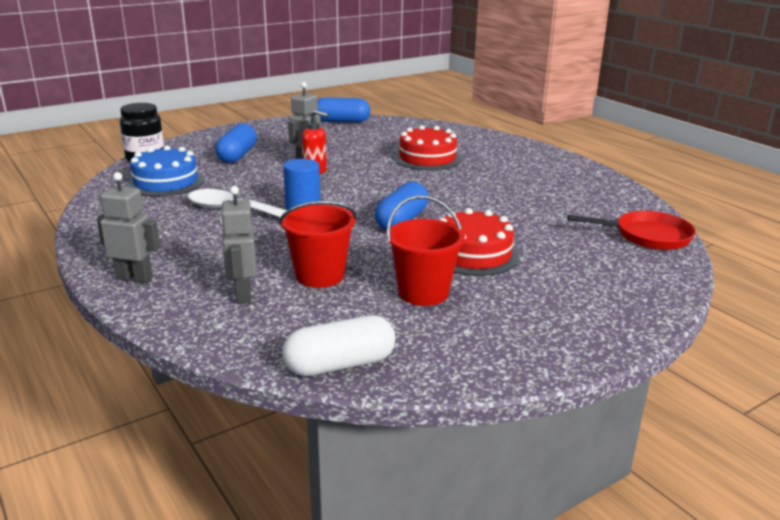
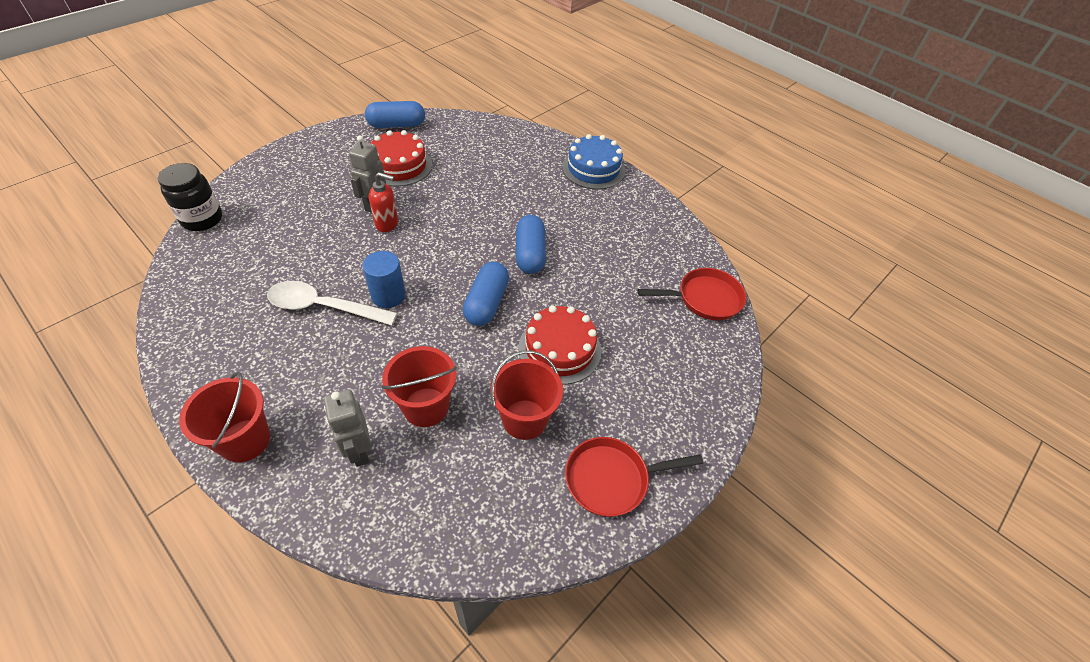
camera: 15 degrees left, 25 degrees up
grey robot [97,172,160,283] -> red bucket [179,372,270,462]
blue cake [126,145,204,197] -> blue cake moved to [562,134,625,189]
blue capsule [215,124,257,163] -> blue capsule moved to [516,215,546,274]
white capsule [282,315,396,377] -> none
red cake [394,125,462,170] -> red cake moved to [370,130,432,187]
none -> red pan [565,437,703,517]

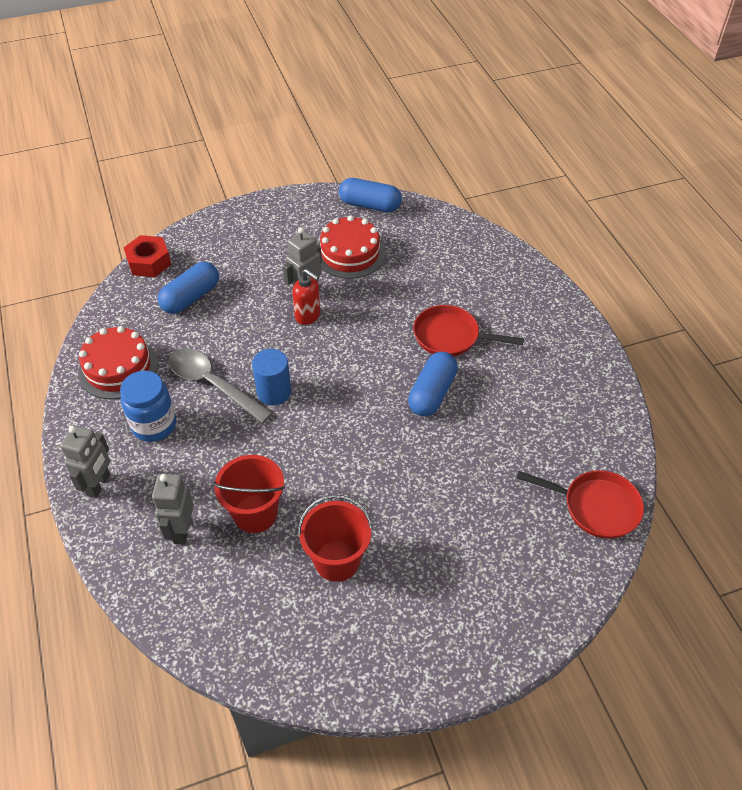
camera: 30 degrees right, 0 degrees up
black jar [158,163,222,231] -> red nut [124,235,171,277]
red bucket [179,372,270,462] -> grey robot [60,426,110,498]
white spoon [267,281,397,325] -> grey spoon [168,348,273,423]
blue capsule [463,262,509,326] -> blue capsule moved to [158,262,219,314]
red cake [518,305,601,385] -> red cake moved to [78,326,158,399]
blue cake [562,134,625,189] -> none
red pan [565,437,703,517] -> red pan moved to [413,305,524,357]
none -> blue jar [120,371,176,442]

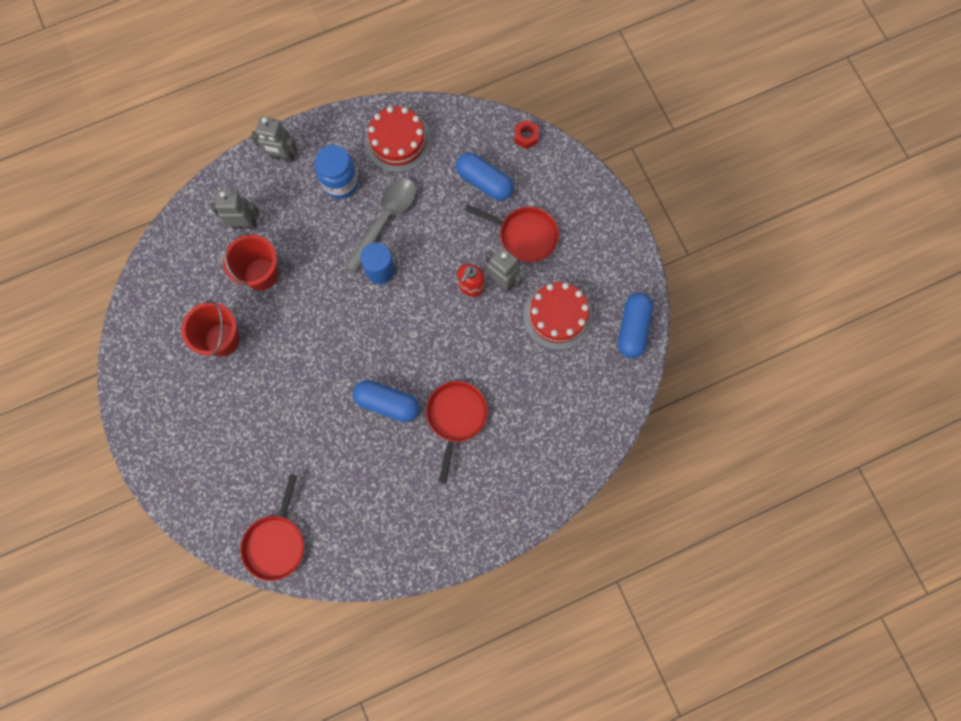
camera: 85 degrees right, 25 degrees up
red nut [124,235,171,277] -> red nut [514,120,539,149], size x0.63
none -> red pan [465,204,559,262]

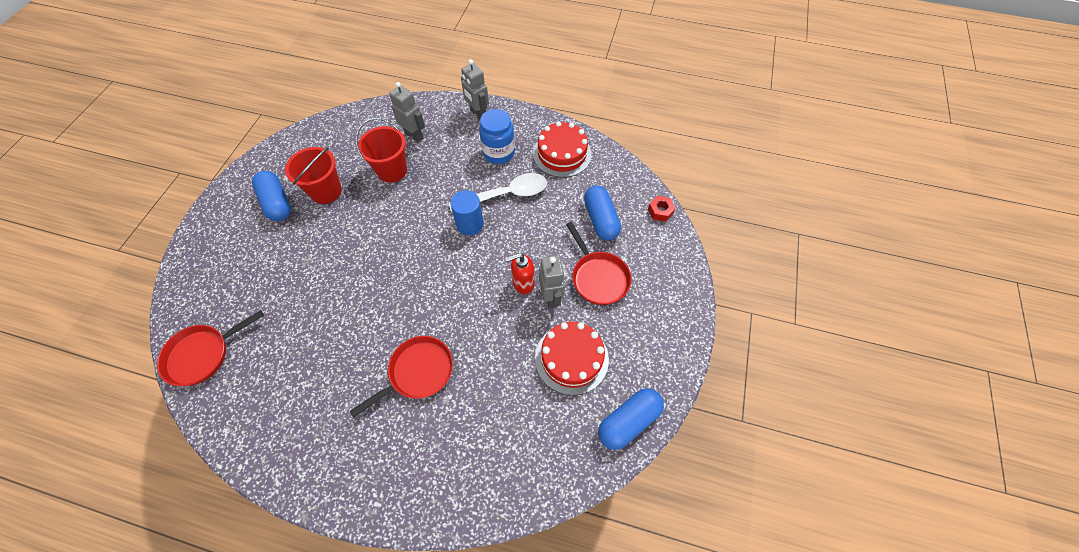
camera: 40 degrees right, 15 degrees down
grey spoon [344,178,416,272] -> white spoon [449,173,547,213]
blue capsule [353,380,420,422] -> blue capsule moved to [252,171,291,221]

